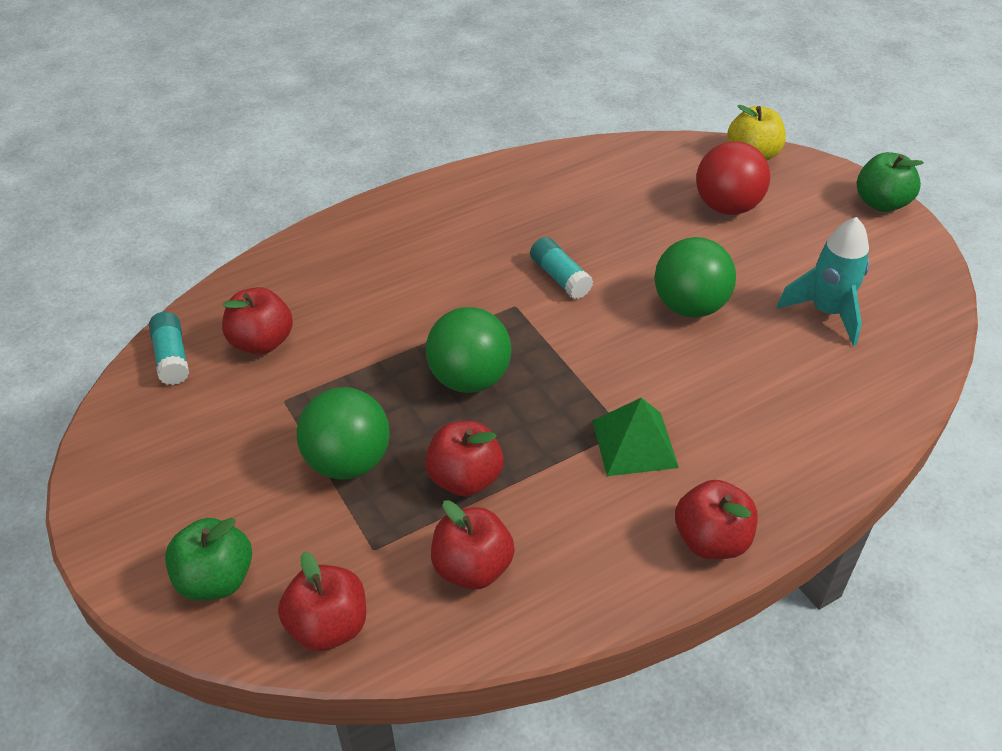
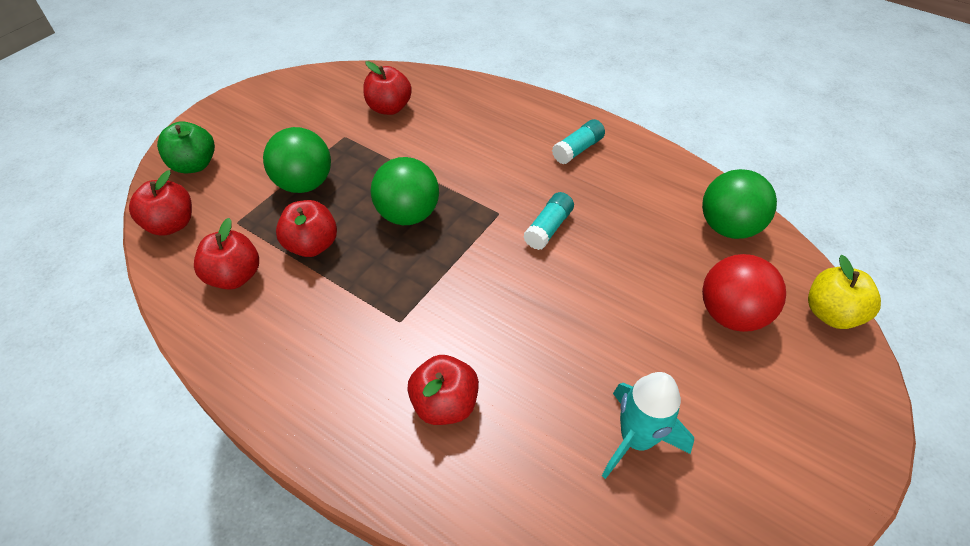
camera: 65 degrees right, 5 degrees up
turquoise glue stick [149,312,189,385] -> turquoise glue stick moved to [552,119,605,164]
green pyramid [592,398,679,476] -> none
green ball [655,237,736,317] -> green ball moved to [702,169,777,239]
red apple [675,480,758,559] -> red apple moved to [407,355,479,425]
green apple [857,152,924,212] -> none

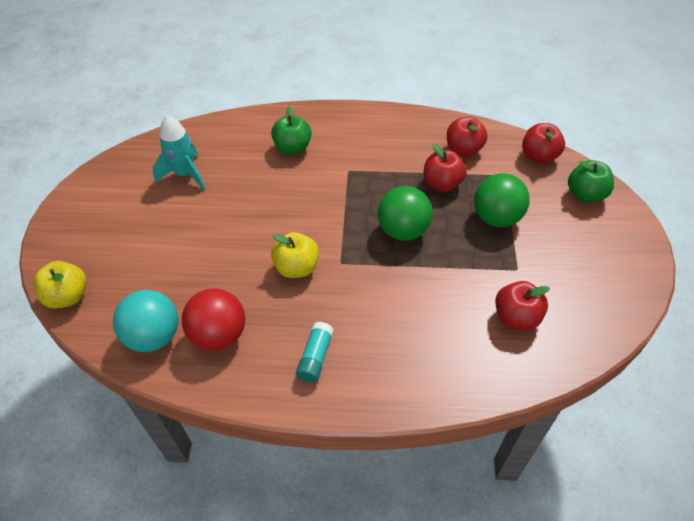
camera: 150 degrees right, 0 degrees up
red apple [407,355,479,425] -> green apple [271,106,312,154]
turquoise glue stick [523,192,574,250] -> yellow apple [271,232,319,278]
green ball [702,169,777,239] -> turquoise ball [113,290,179,352]
red ball [702,254,786,332] -> red ball moved to [182,288,245,351]

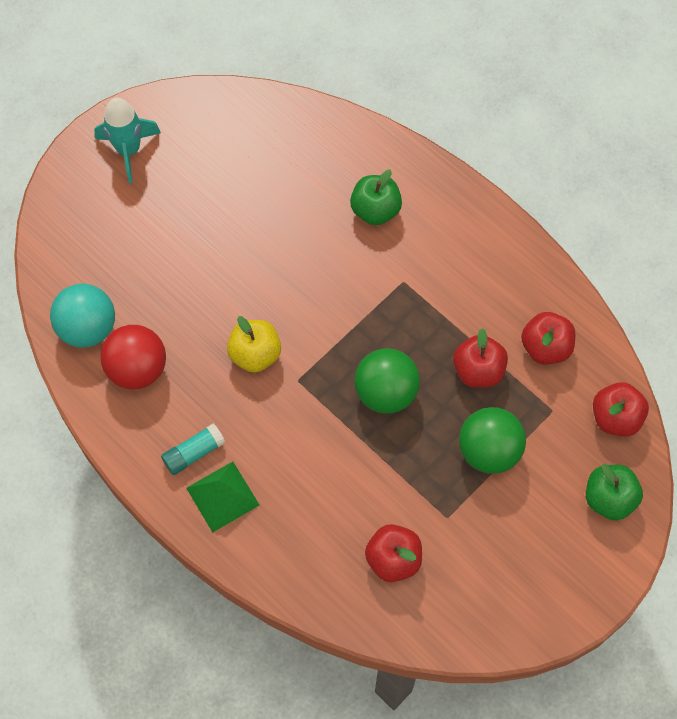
camera: 40 degrees right, 15 degrees up
yellow apple [33,261,86,309] -> none
turquoise rocket [152,115,206,190] -> turquoise rocket moved to [94,98,161,183]
none -> green pyramid [186,462,259,533]

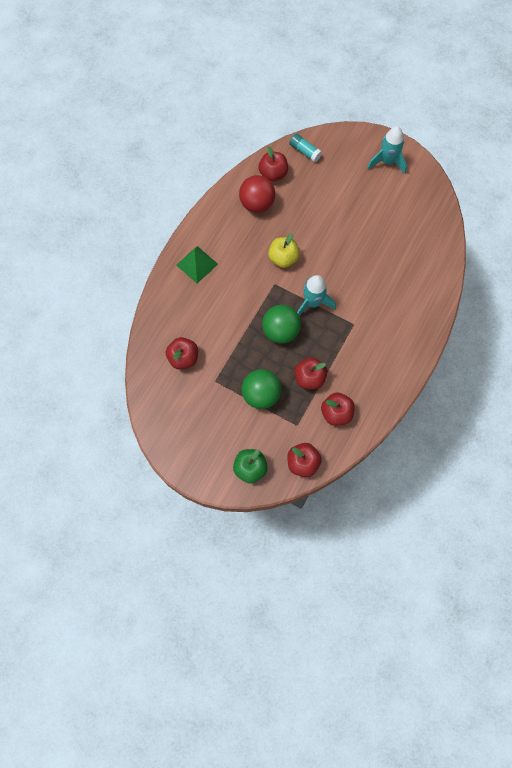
camera: 75 degrees right, 5 degrees up
turquoise ball [50,284,115,348] -> red apple [259,146,288,182]
turquoise glue stick [161,423,226,475] -> turquoise glue stick moved to [289,133,322,162]
green apple [350,169,402,225] -> none
none -> turquoise rocket [297,275,336,316]

